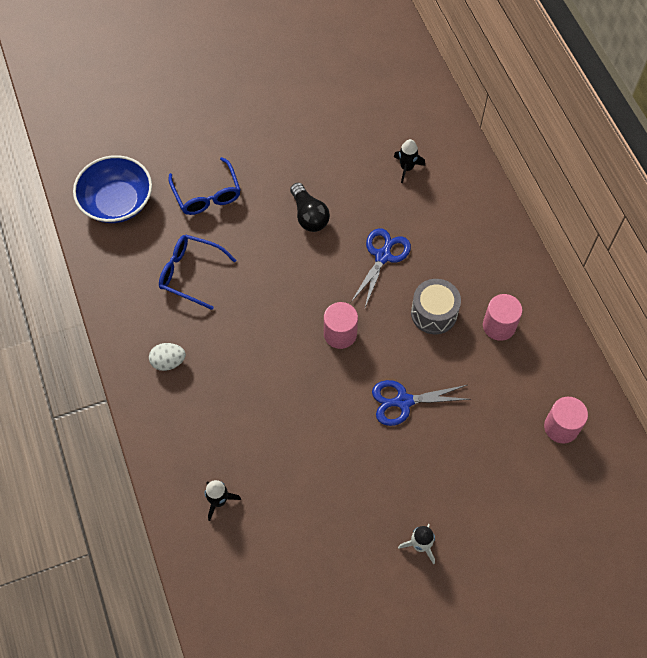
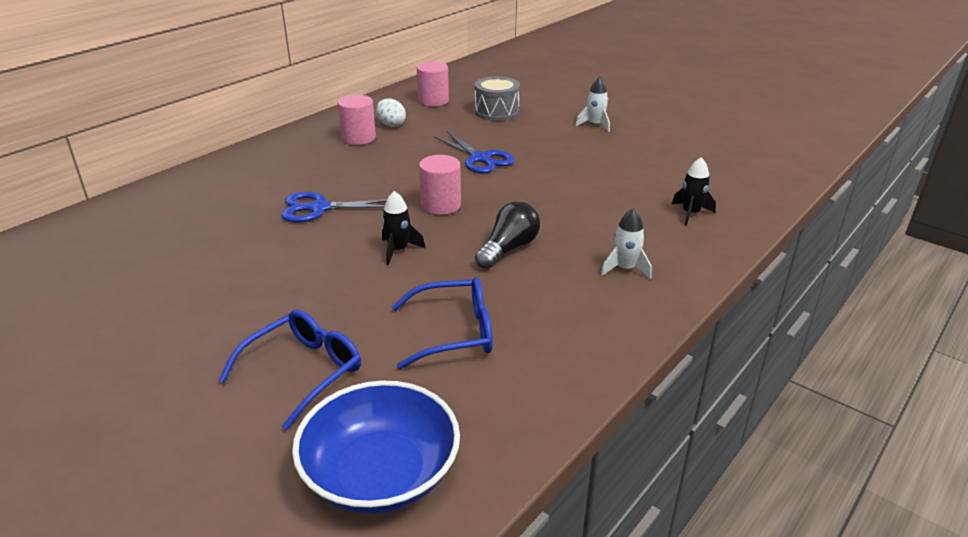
camera: 120 degrees left, 30 degrees down
white egg [149,343,186,371] -> white egg moved to [376,98,406,127]
blue glasses [159,235,237,310] -> blue glasses turned 90 degrees counterclockwise [392,277,493,369]
black light bulb [290,183,330,232] -> black light bulb moved to [475,202,540,269]
black rocket [394,139,425,183] -> black rocket moved to [382,191,425,265]
grey drum [411,279,461,334] -> grey drum moved to [475,76,520,121]
none -> white rocket [601,208,652,279]

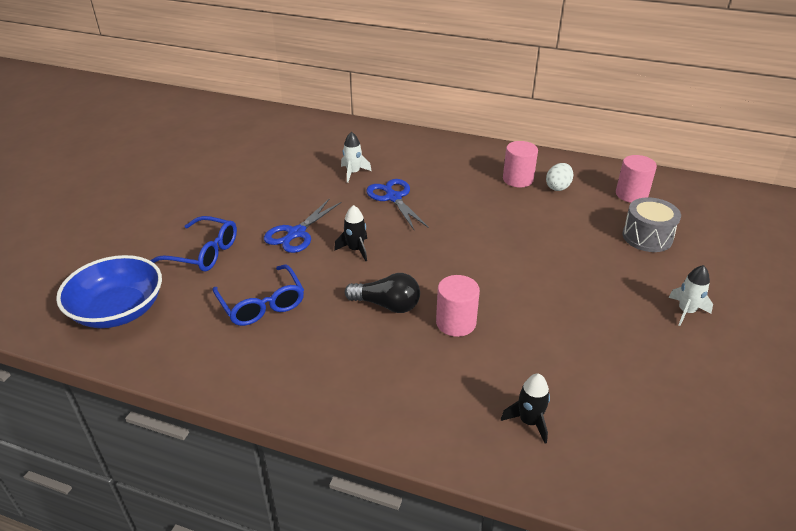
camera: 70 degrees right, 5 degrees up
pink cylinder [419,155,461,215] -> pink cylinder moved to [436,275,480,337]
blue scissors [434,131,514,173] -> blue scissors moved to [264,199,342,253]
white rocket [601,208,652,279] -> white rocket moved to [341,132,371,183]

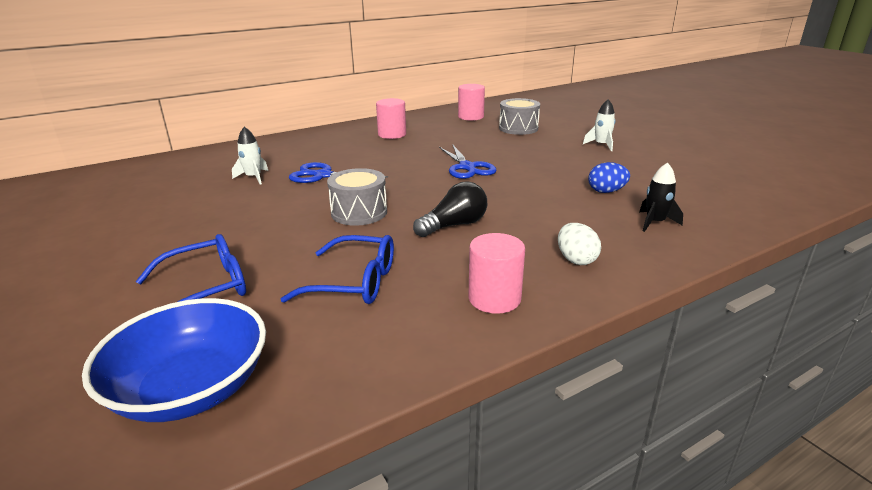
camera: 50 degrees left, 10 degrees down
blue scissors [264,199,342,253] -> blue scissors moved to [439,145,497,179]
black rocket [334,205,367,261] -> grey drum [327,168,387,226]
pink cylinder [436,275,480,337] -> pink cylinder moved to [468,233,525,314]
white egg [546,163,573,191] -> white egg moved to [558,223,601,265]
none -> blue egg [588,162,630,193]

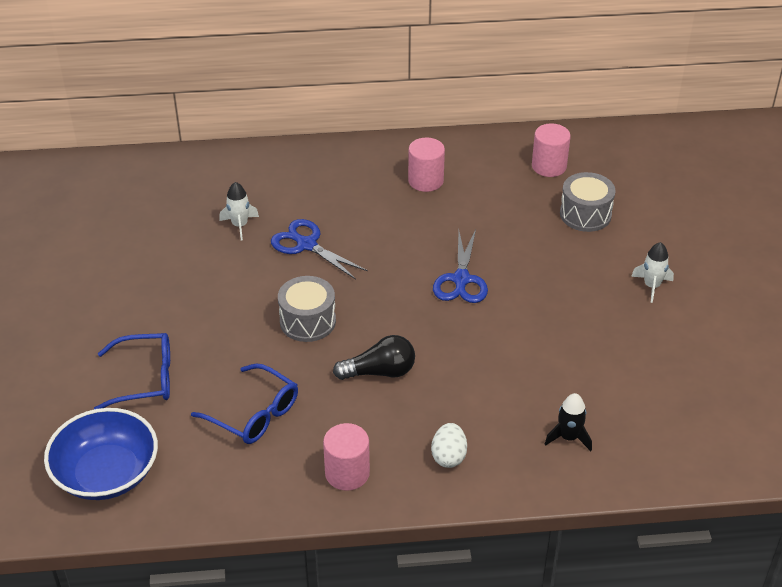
camera: 25 degrees right, 15 degrees up
blue egg [588,162,630,193] -> none

